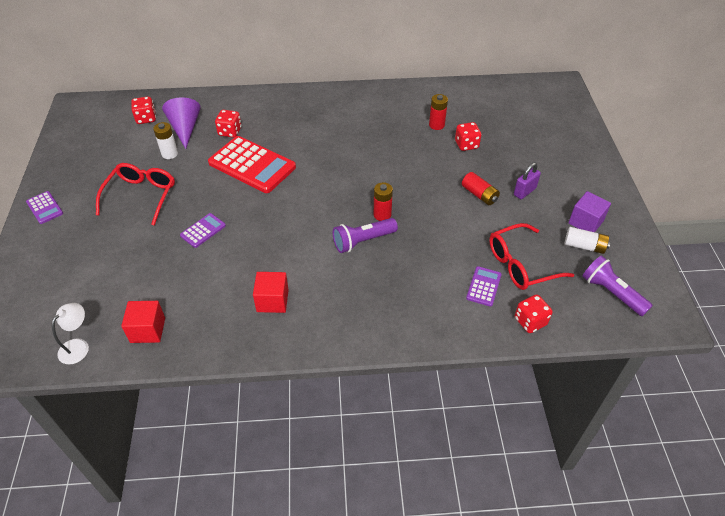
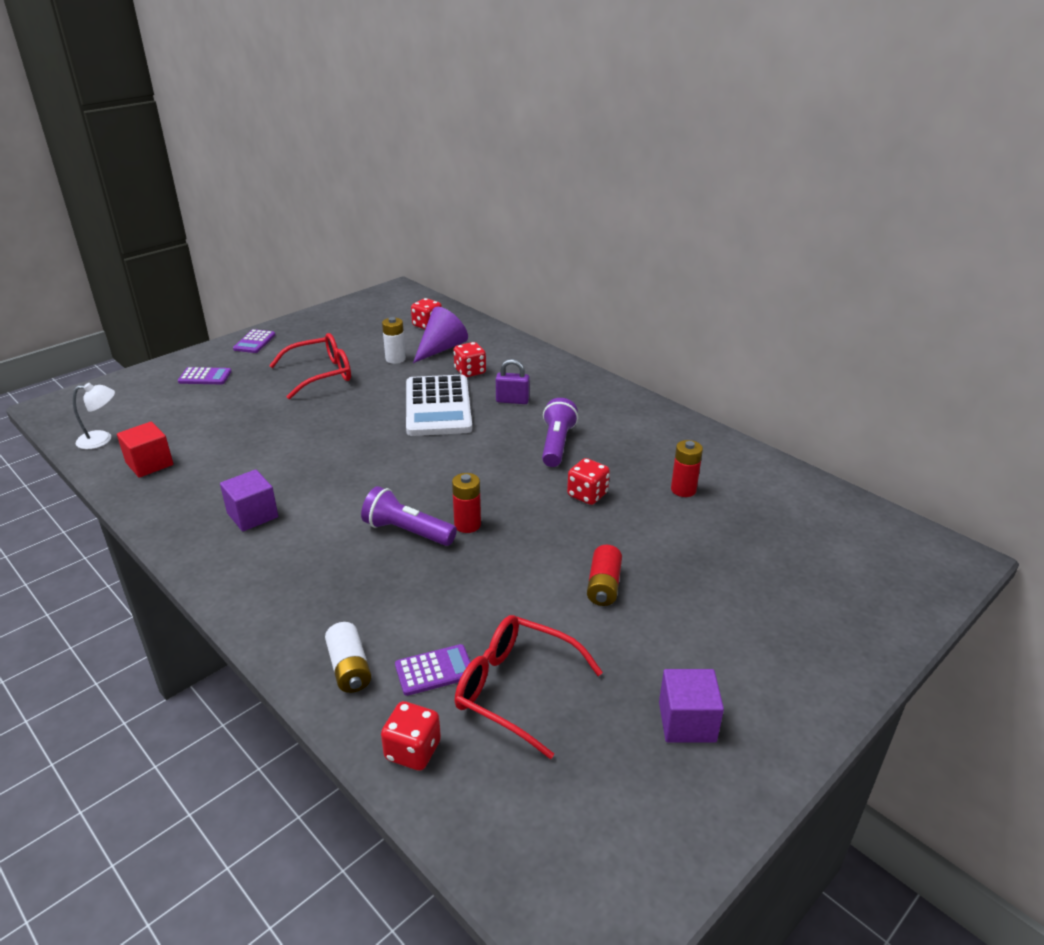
camera: 50 degrees right, 15 degrees down
purple calculator [180,213,226,248] -> purple calculator moved to [178,367,232,384]
red calculator [208,136,296,193] -> white calculator [406,375,472,436]
red cube [253,272,289,313] -> purple cube [220,469,278,531]
red dice [455,122,481,151] -> red dice moved to [567,458,610,505]
purple padlock [514,163,541,199] -> purple padlock moved to [496,359,530,404]
white battery [565,227,610,254] -> white battery moved to [325,622,371,693]
purple flashlight [582,256,653,316] -> purple flashlight moved to [542,398,578,467]

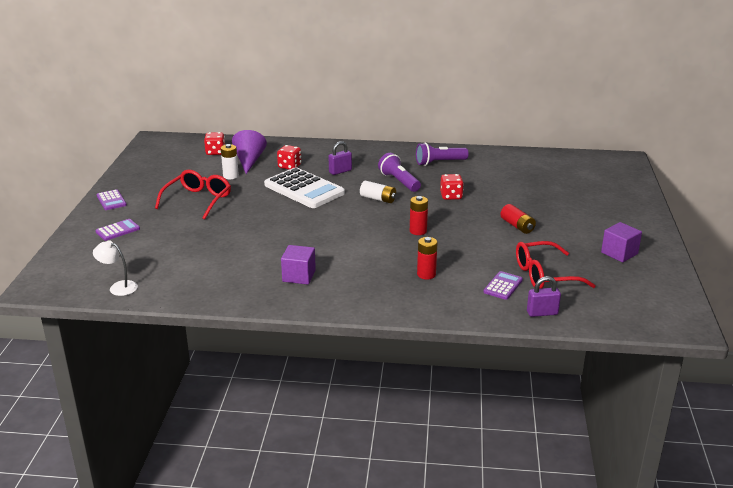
camera: 40 degrees left, 5 degrees down
white lamp [73,383,115,449] -> white lamp turned 105 degrees counterclockwise [93,240,138,296]
red cube [117,422,173,478] -> none
white battery [325,622,371,693] -> white battery moved to [360,181,396,203]
purple flashlight [361,486,457,546] -> purple flashlight moved to [416,143,469,166]
red dice [381,701,441,771] -> purple padlock [527,276,561,317]
red battery [671,440,703,497] -> red battery moved to [417,237,437,279]

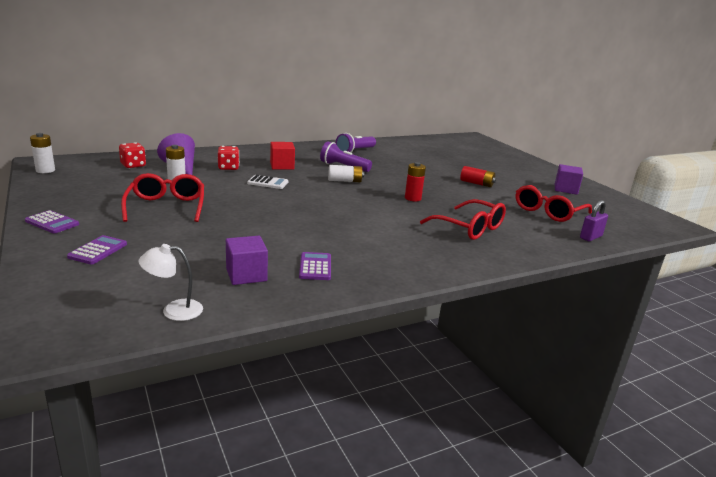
camera: 35 degrees left, 5 degrees down
white calculator [264,167,345,208] -> white calculator [247,175,288,189], size x0.47
purple cube [281,245,316,285] -> purple cube moved to [226,236,268,285]
purple padlock [329,141,352,175] -> red cube [270,142,295,170]
red battery [417,237,437,279] -> red glasses [420,199,506,240]
red dice [440,174,464,200] -> none
purple calculator [483,271,523,300] -> purple calculator moved to [299,252,331,280]
none -> white battery [30,133,55,173]

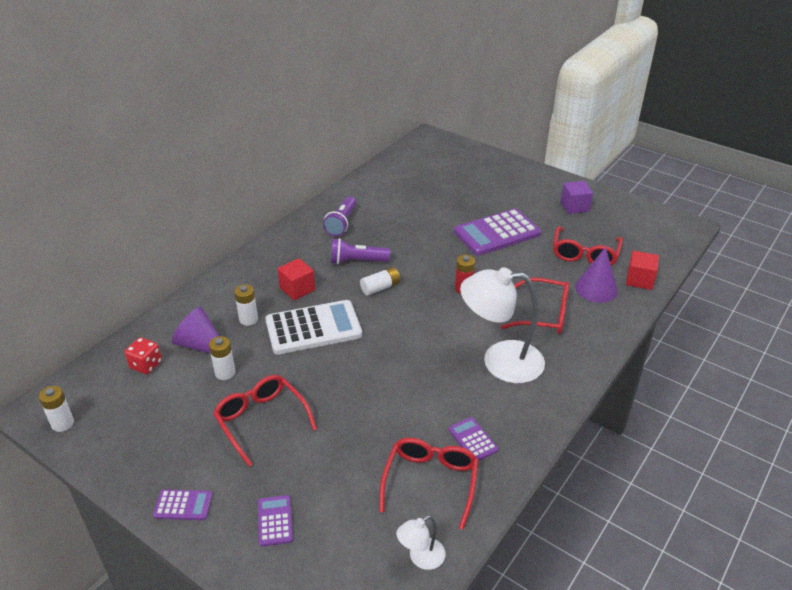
camera: 25 degrees left, 15 degrees up
red dice [218,146,239,170] -> white battery [234,284,258,326]
purple cube [226,236,268,285] -> red glasses [379,438,478,530]
white calculator [247,175,288,189] -> white calculator [265,300,362,355], size x2.12
red battery [460,166,496,187] -> purple calculator [454,209,541,256]
purple padlock [580,200,608,241] -> red cube [626,251,659,290]
none -> white lamp [460,267,545,383]
none -> purple cone [575,247,618,303]

